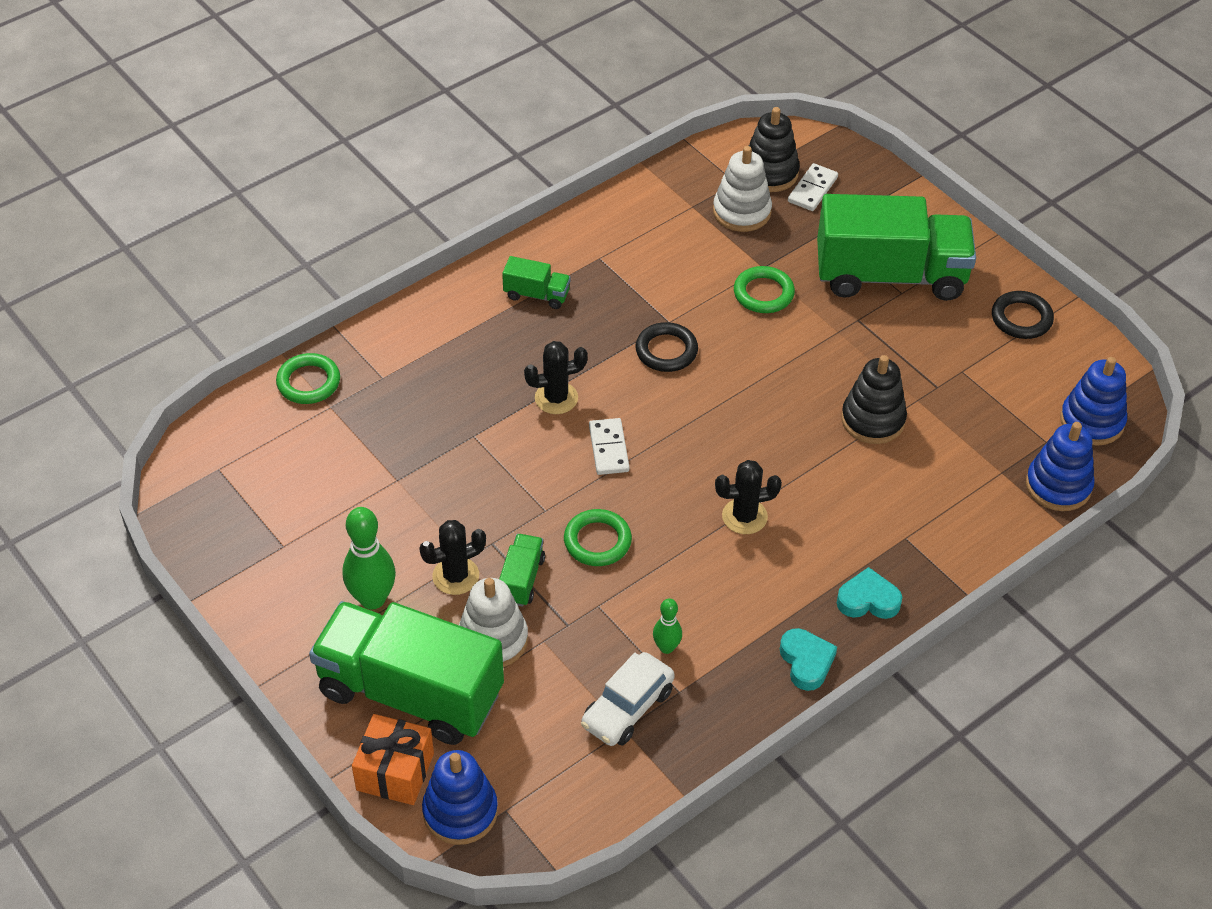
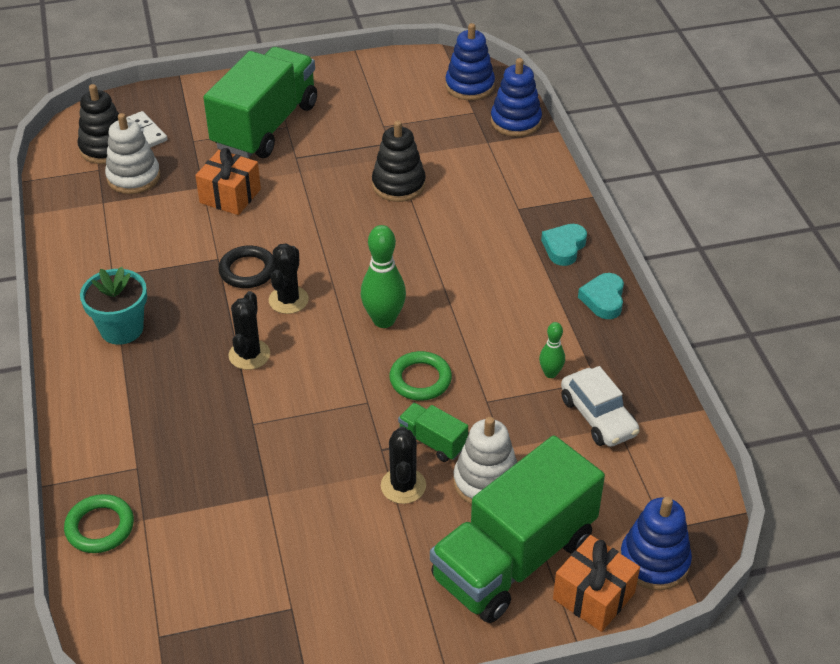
camera: 65 degrees left, 5 degrees down
green bowling pin [342,507,396,610] -> green bowling pin moved to [361,225,406,328]
green truck [502,256,571,309] -> turquoise flower pot [80,267,147,345]
white domino [589,418,630,475] -> none
black cactus [715,460,782,534] -> black cactus moved to [269,243,309,314]
green ring [734,266,795,313] -> orange gift [195,148,261,215]
turquoise heart [780,628,837,691] -> turquoise heart turned 90 degrees counterclockwise [578,273,624,319]
black ring [992,291,1054,339] -> none

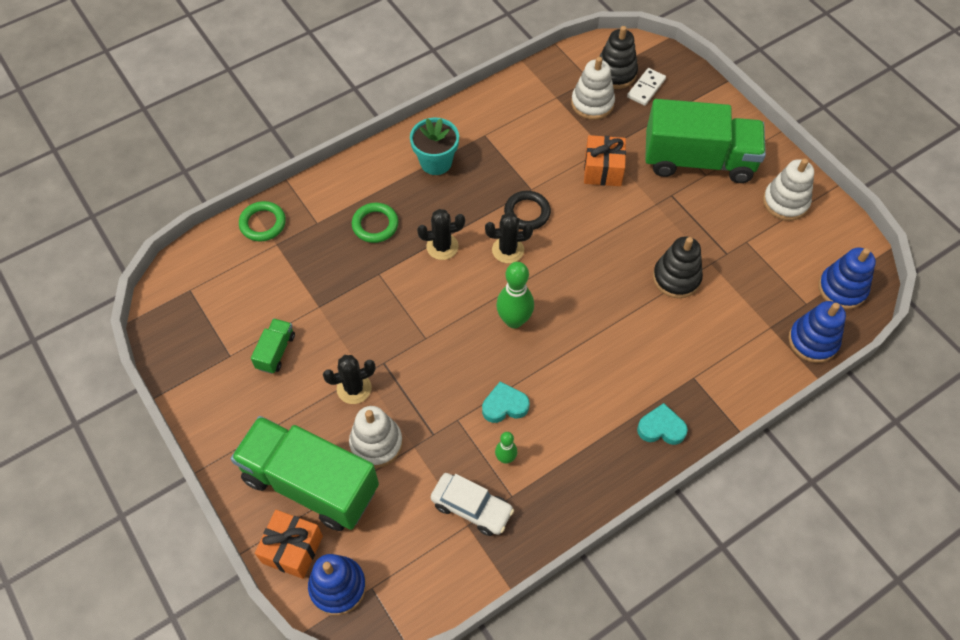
camera: 70 degrees right, 15 degrees up
green ring [389,351,452,401] -> green ring moved to [352,203,399,243]
green truck [398,403,468,462] -> green truck moved to [251,318,295,374]
white car [561,366,640,447] -> white car turned 105 degrees counterclockwise [431,473,514,536]
turquoise heart [578,273,624,319] -> turquoise heart moved to [482,381,530,423]
none -> white stacking toy [763,158,814,221]

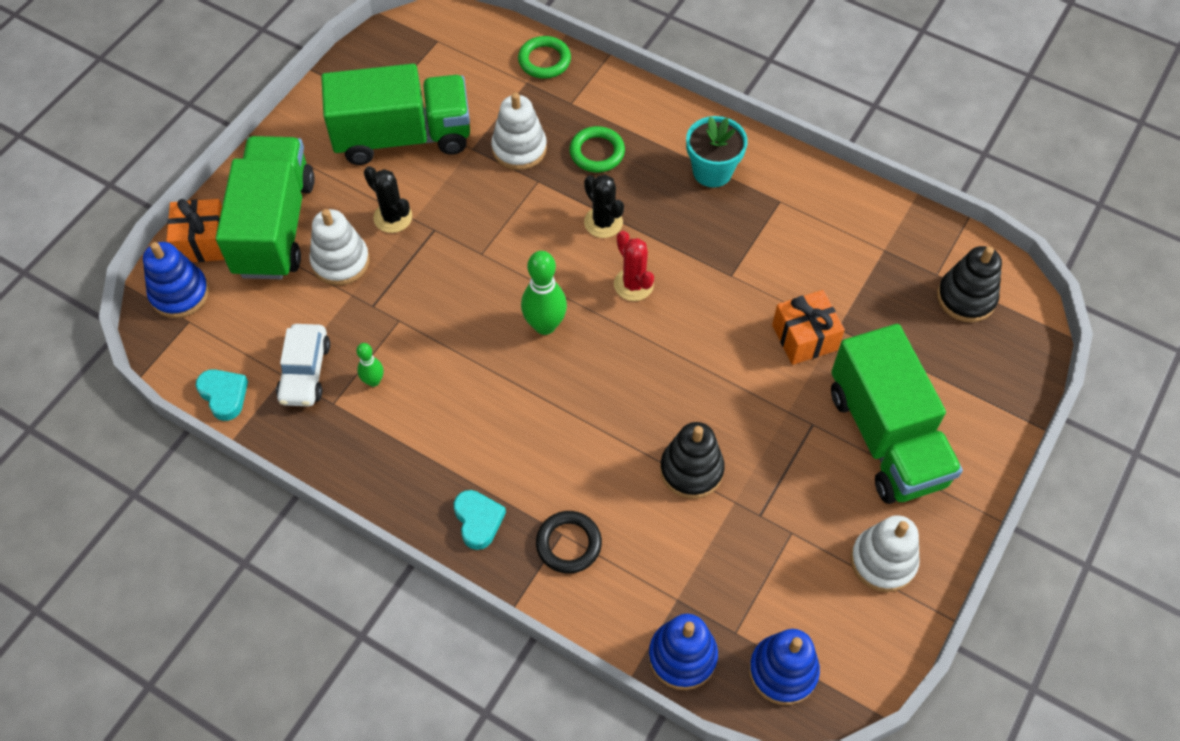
camera: 65 degrees right, 0 degrees up
green truck [251,318,295,374] -> green truck [321,64,470,165], size x2.38
turquoise heart [482,381,530,423] -> turquoise heart moved to [196,369,248,421]
black cactus [485,212,533,263] -> red cactus [614,231,654,301]
black ring [504,191,551,230] -> black ring moved to [536,511,602,574]
white stacking toy [571,57,615,120] -> white stacking toy moved to [491,92,547,170]
white domino [627,68,666,106] -> none

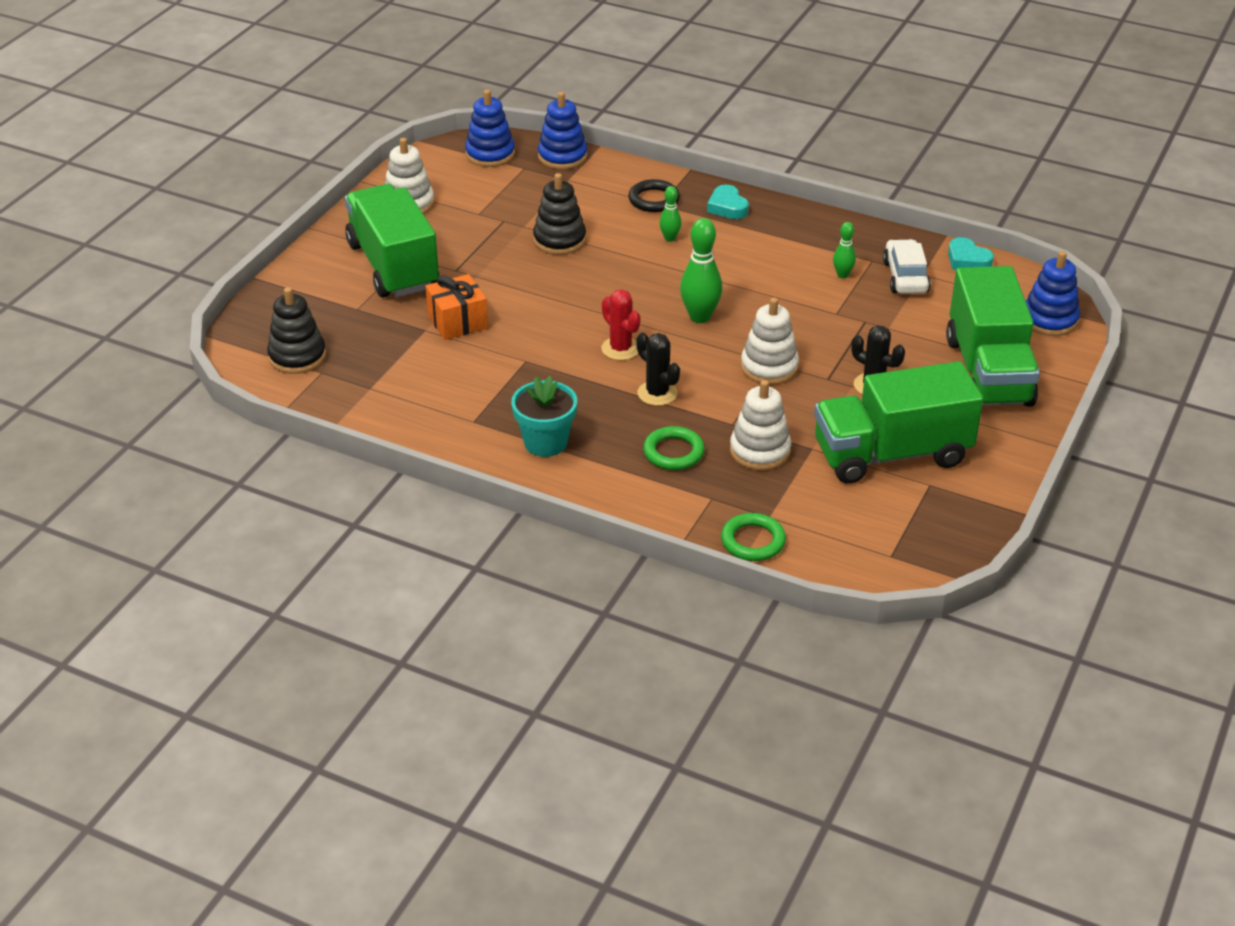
camera: 175 degrees right, 20 degrees down
orange gift [166,199,225,262] -> none
white stacking toy [309,209,370,285] -> white stacking toy moved to [741,298,799,385]
none -> green bowling pin [659,186,681,242]

